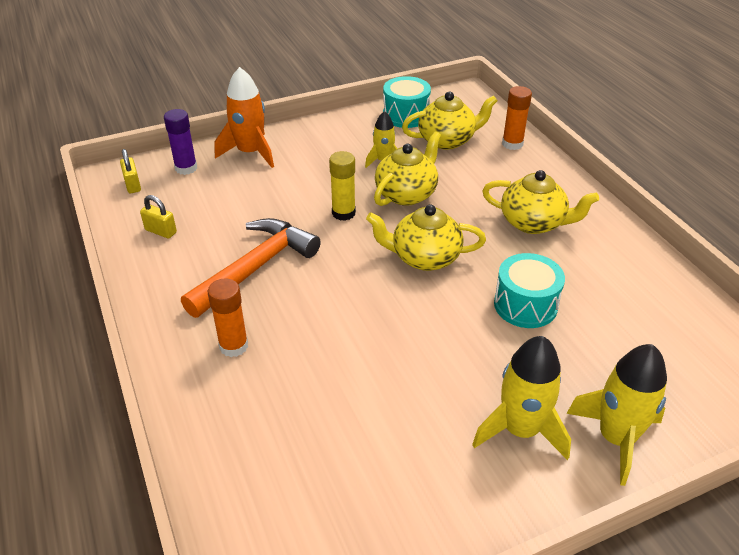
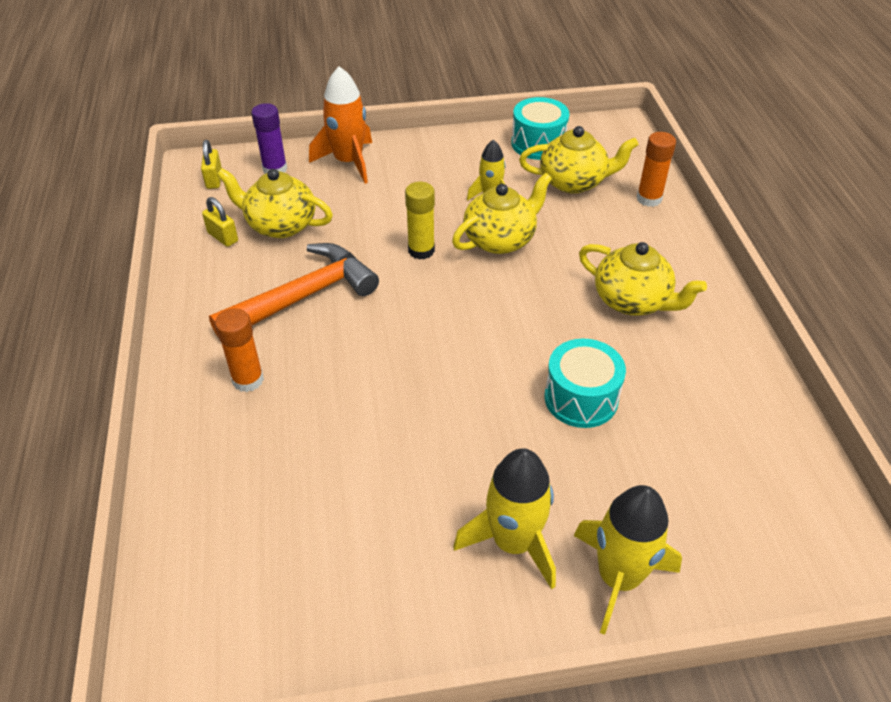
camera: 15 degrees right, 5 degrees up
yellow teapot [366,204,486,271] -> yellow teapot moved to [217,168,333,238]

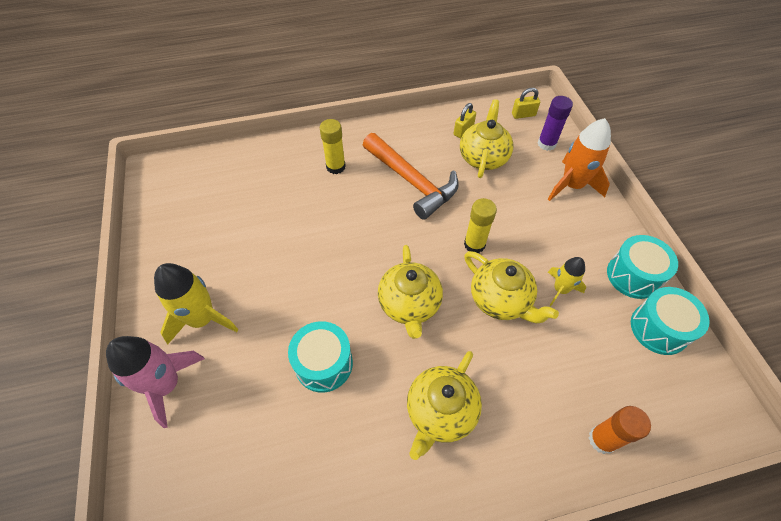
camera: 85 degrees right, 10 degrees up
orange glue stick [215,308,264,392] -> yellow glue stick [320,119,346,174]
yellow teapot [519,126,639,194] -> yellow teapot moved to [378,245,443,339]
yellow rocket [574,485,682,635] -> pink rocket [106,336,205,428]
none -> turquoise drum [607,235,678,299]

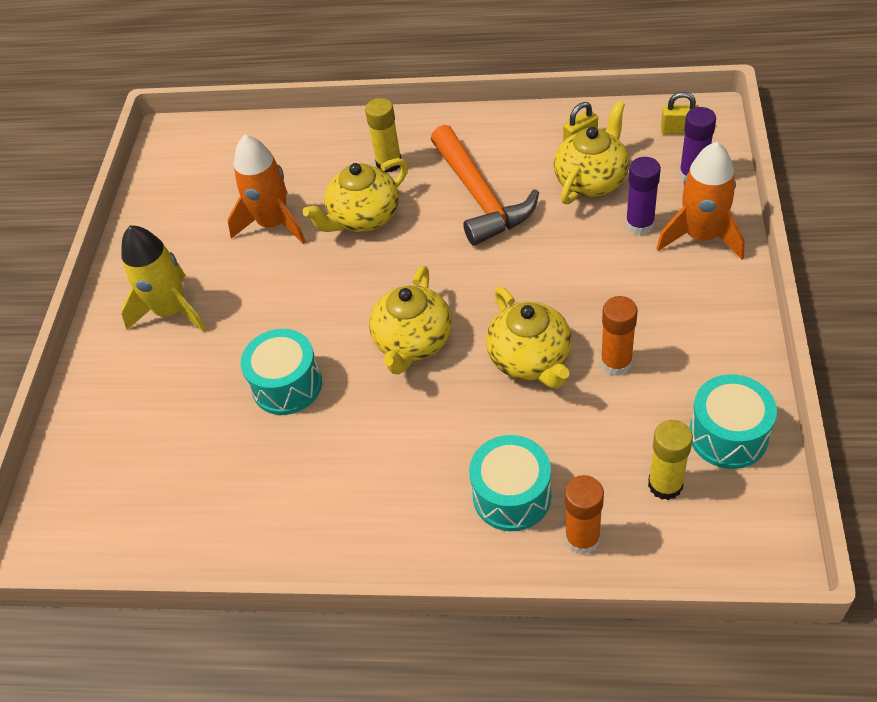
camera: 25 degrees right, 5 degrees down
pink rocket [106,336,205,428] -> none
yellow teapot [407,351,482,460] -> yellow teapot moved to [303,158,408,232]
yellow glue stick [464,198,497,253] -> yellow glue stick moved to [648,420,693,500]
yellow rocket [548,257,586,306] -> orange glue stick [600,296,638,376]
turquoise drum [607,235,678,299] -> turquoise drum moved to [469,435,551,531]
none -> orange rocket [227,135,306,244]
none -> purple glue stick [626,157,661,235]

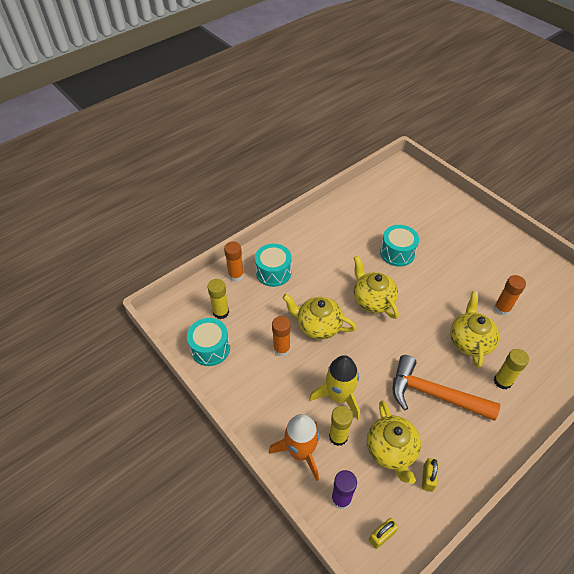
camera: 130 degrees right, 0 degrees up
yellow rocket [121,225,206,332] -> yellow rocket moved to [309,355,360,420]
orange rocket [227,135,306,244] -> orange glue stick [494,275,526,316]
purple glue stick [626,157,661,235] -> yellow glue stick [329,406,353,446]

